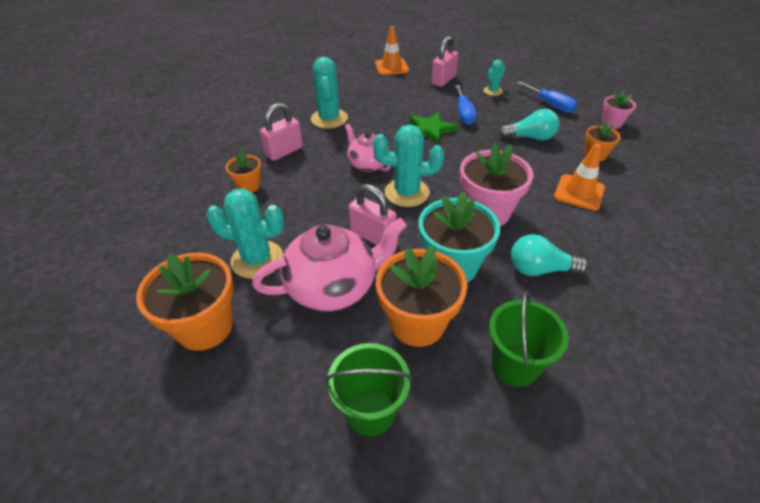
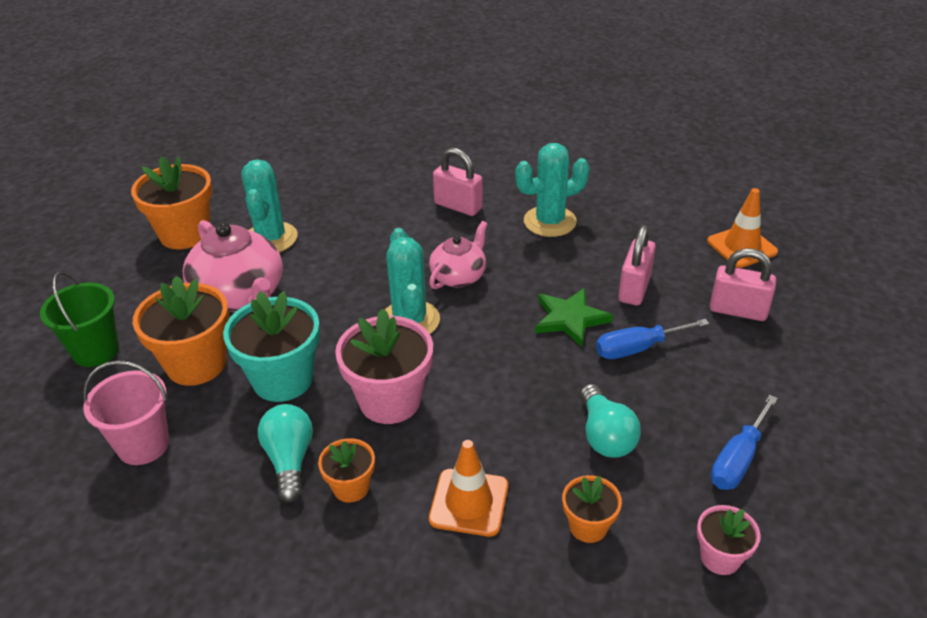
camera: 75 degrees right, 5 degrees down
orange flower pot [226,151,261,193] -> orange flower pot moved to [318,438,375,502]
pink padlock [348,184,397,245] -> pink padlock moved to [618,225,656,305]
turquoise cactus [484,60,505,96] -> none
green bucket [489,290,569,387] -> pink bucket [83,361,169,465]

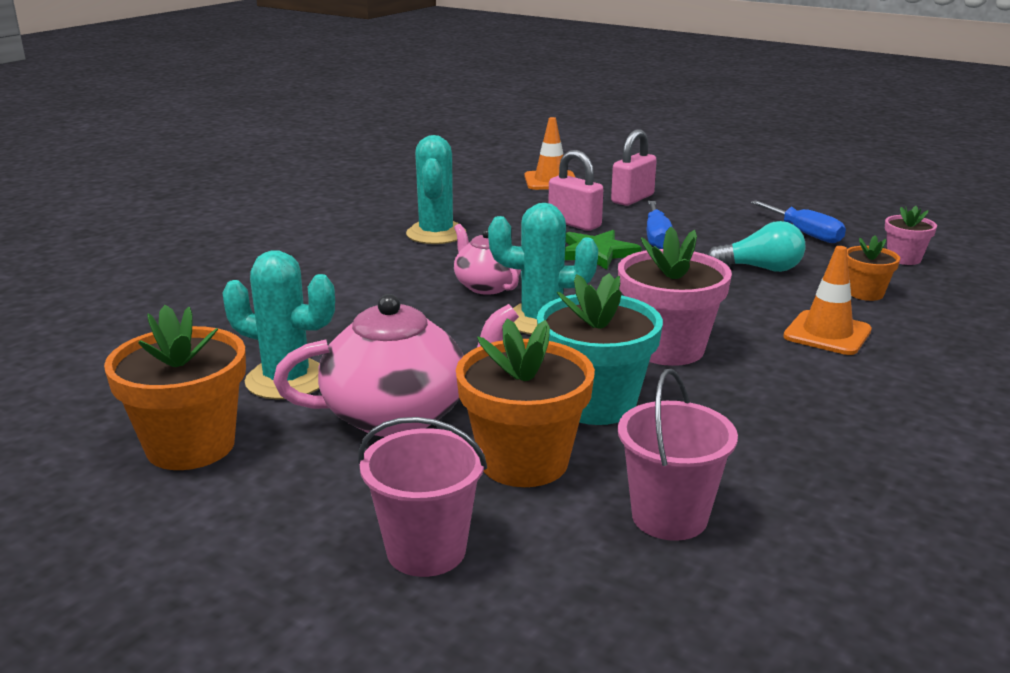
camera: 70 degrees left, 15 degrees down
green bucket [40,272,119,367] -> pink bucket [358,417,487,577]
turquoise light bulb [258,404,313,503] -> none
orange flower pot [318,438,375,502] -> none
pink padlock [433,148,483,216] -> none

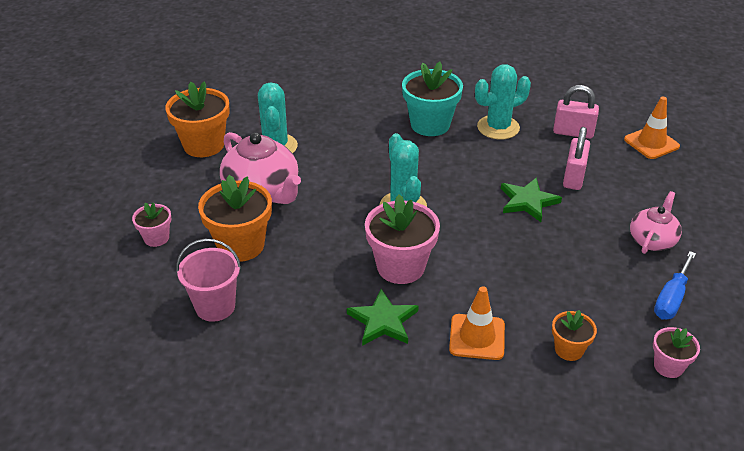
camera: 65 degrees right, 15 degrees up
pink bucket [358,417,487,577] -> pink flower pot [132,202,171,247]
pink teapot [454,224,521,295] -> pink teapot moved to [630,191,682,254]
turquoise flower pot [537,273,663,425] -> turquoise flower pot moved to [402,62,463,136]
pink padlock [611,129,657,206] -> pink padlock moved to [553,85,599,139]
blue screwdriver [647,201,673,249] -> none
turquoise light bulb [708,221,805,272] -> none
none -> green star [347,289,419,346]

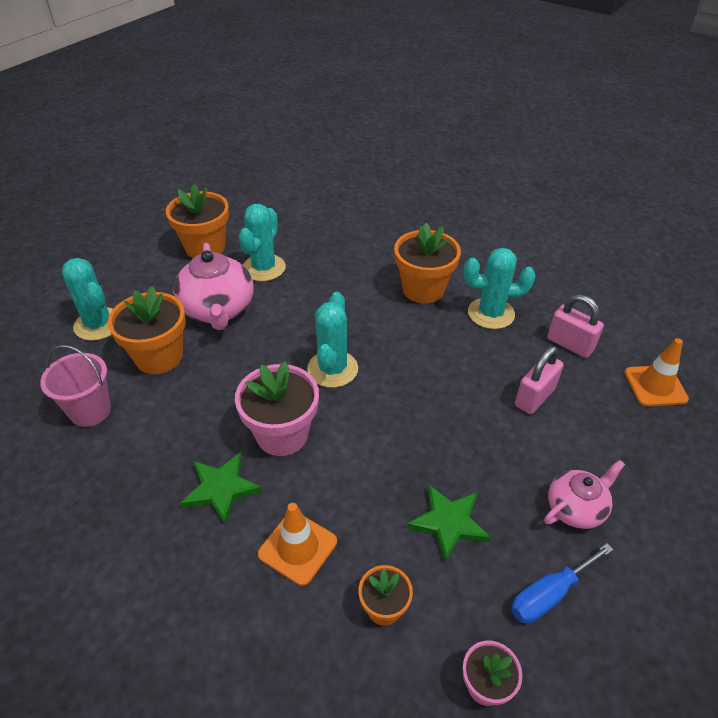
camera: 25 degrees right, 5 degrees up
pink flower pot [132,202,171,247] -> turquoise cactus [62,258,113,341]
turquoise flower pot [402,62,463,136] -> orange flower pot [394,223,461,303]
green star [501,177,562,222] -> green star moved to [407,484,491,562]

